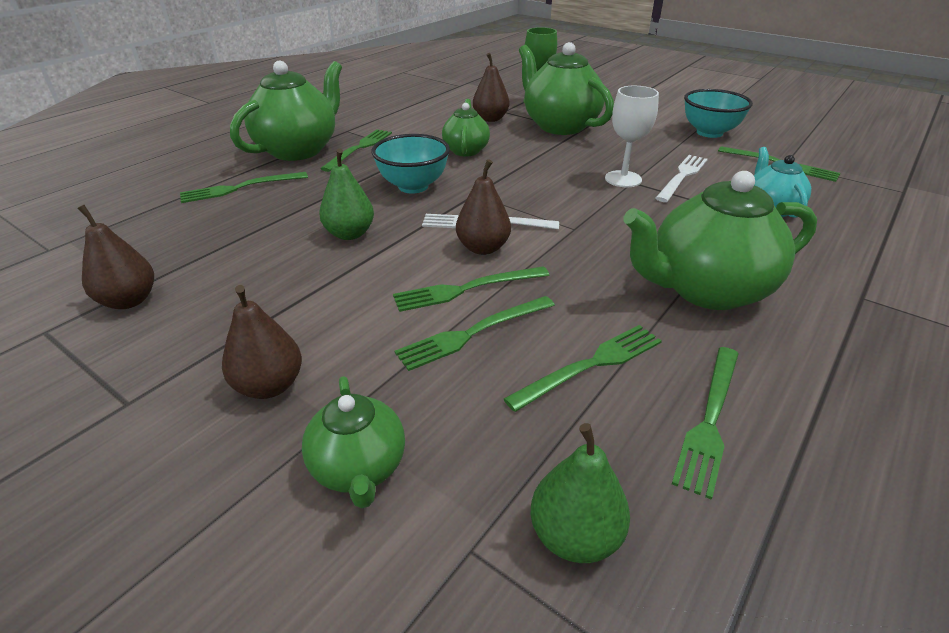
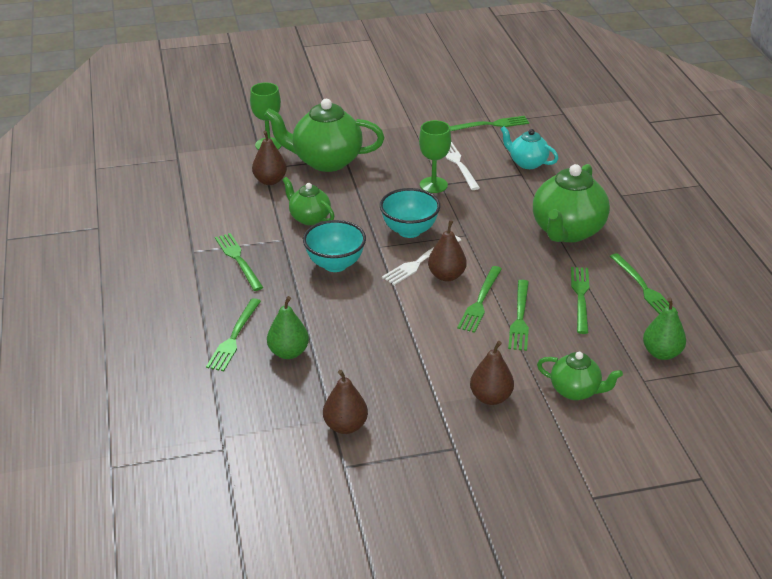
camera: 50 degrees left, 0 degrees up
green teapot [230,61,342,161] -> none
green pear [319,149,374,240] -> green pear moved to [267,296,309,359]
white goblet [605,86,659,187] -> green goblet [419,120,451,193]
turquoise bowl [684,89,753,138] -> turquoise bowl moved to [380,188,440,238]

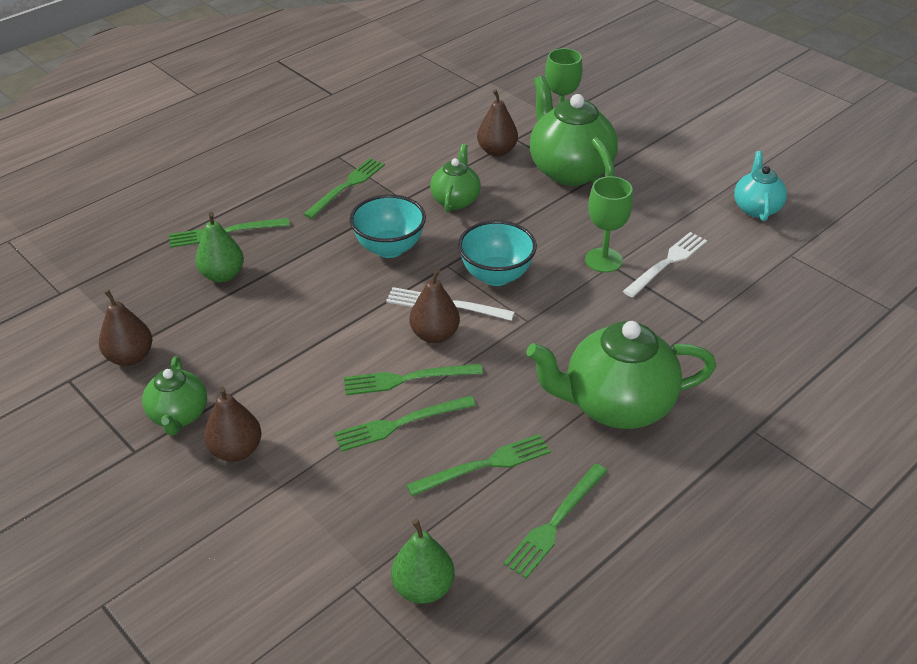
camera: 60 degrees right, 5 degrees up
green fork [450,116,529,131] -> none
turquoise teapot [501,126,559,169] -> turquoise teapot moved to [734,151,787,221]
green teapot [537,352,623,400] -> green teapot moved to [142,356,207,435]

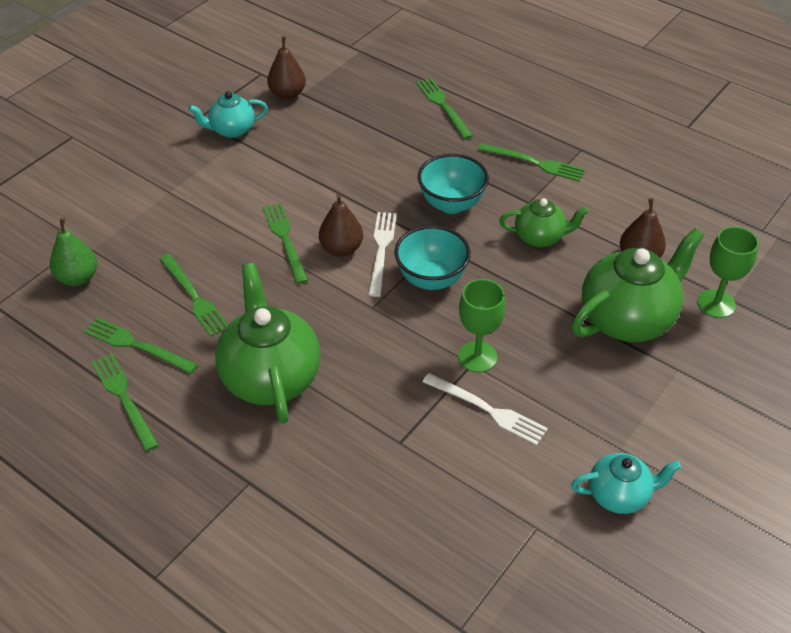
camera: 80 degrees right, 5 degrees up
green teapot [142,356,207,435] -> turquoise teapot [188,91,268,138]
green pear [195,212,244,282] -> none
brown pear [204,387,262,462] -> none
green fork [334,396,476,452] -> green fork moved to [92,353,159,451]

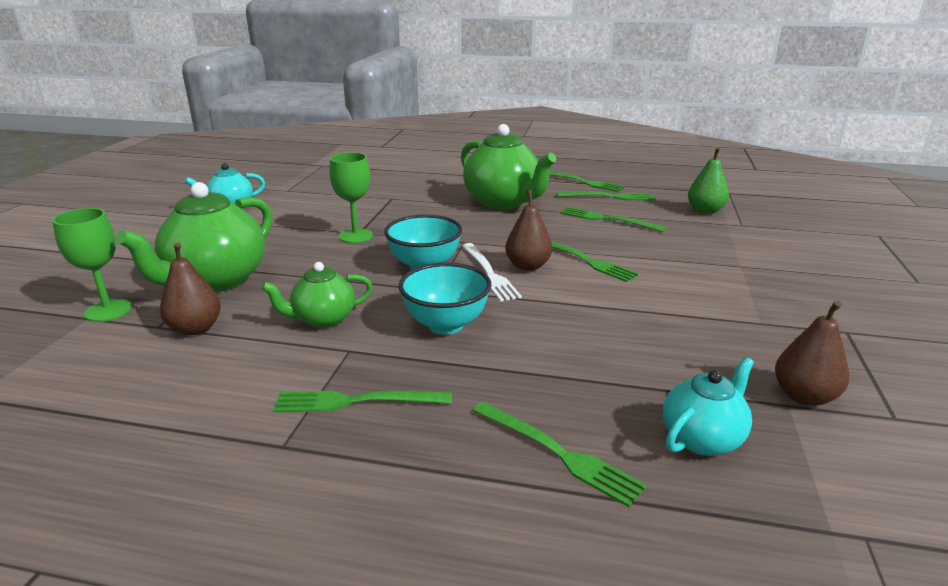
camera: 155 degrees right, 20 degrees down
turquoise teapot [188,91,268,138] -> turquoise teapot moved to [663,357,754,456]
white fork [423,373,548,445] -> none

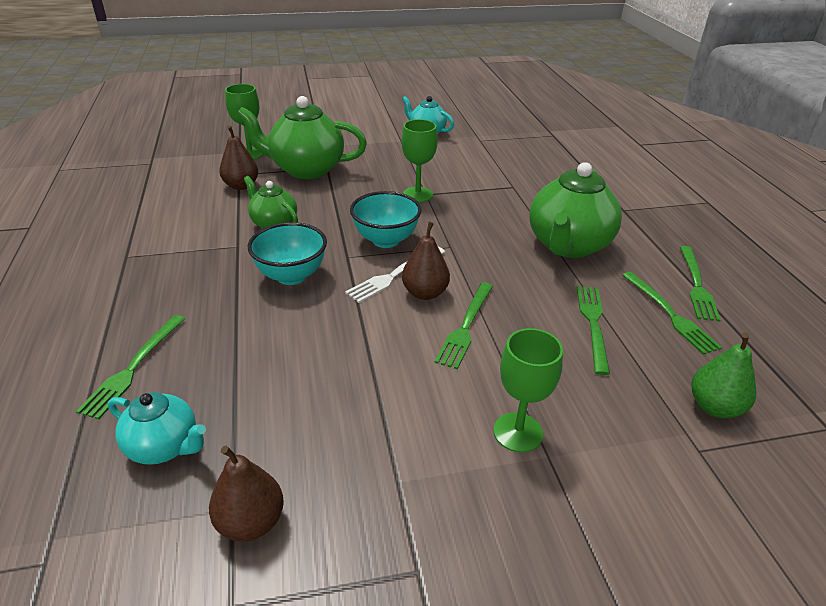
camera: 65 degrees right, 10 degrees up
green fork [273,391,452,413] -> none
none -> green goblet [493,328,563,453]

